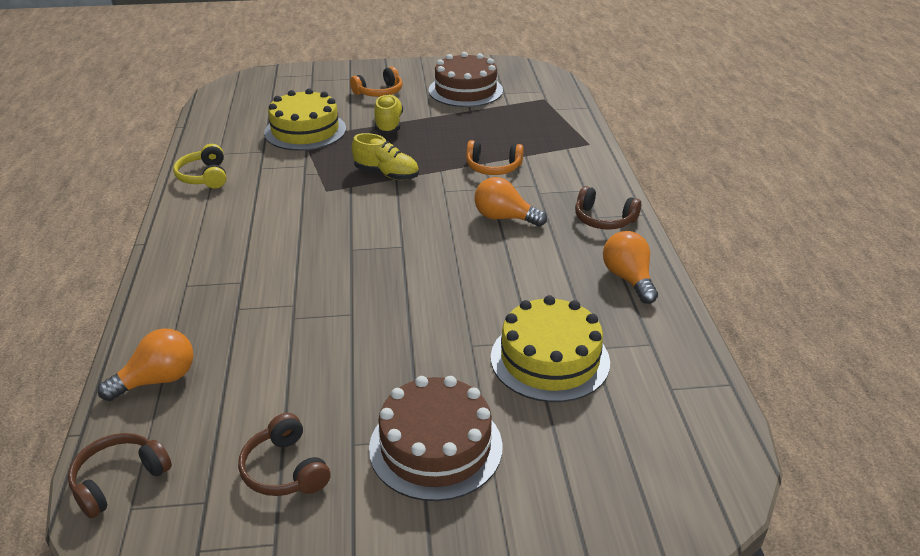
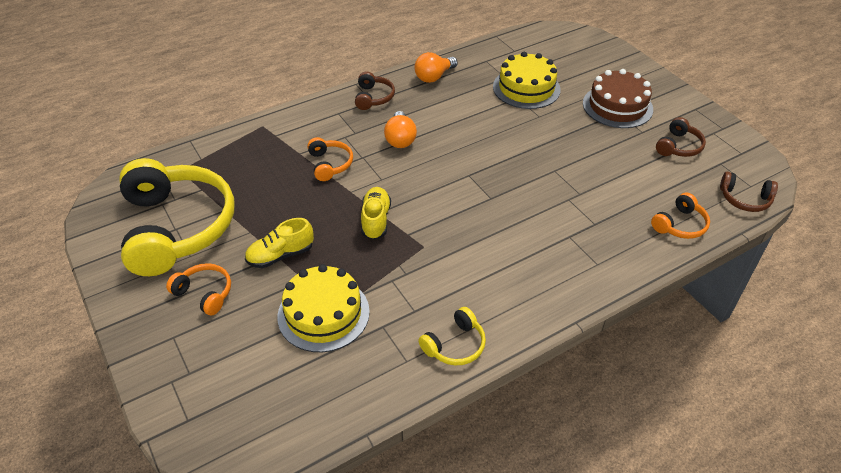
camera: 115 degrees left, 10 degrees up
orange light bulb [98,329,194,401] -> orange headphones [651,193,710,239]
brown cake [429,52,503,107] -> yellow headphones [119,158,234,276]

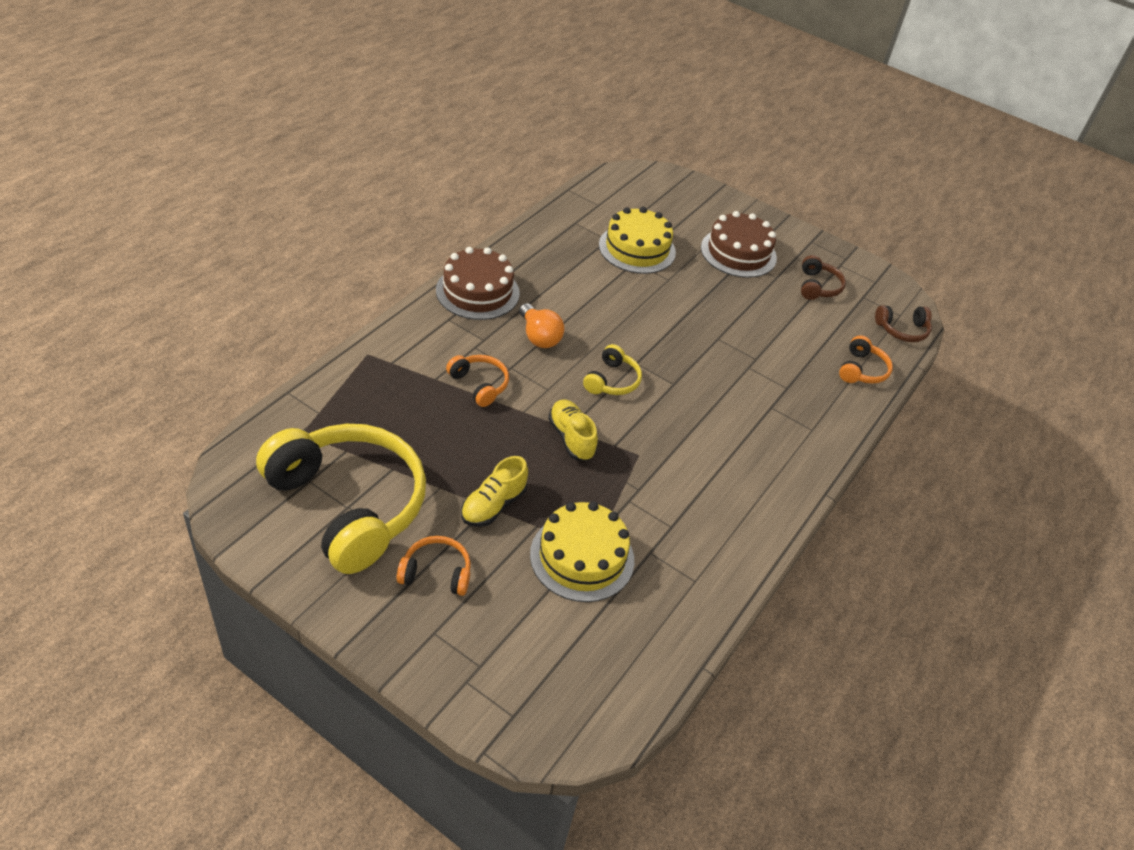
camera: 30 degrees left, 0 degrees up
brown headphones [355,71,395,110] -> brown cake [436,247,520,320]
orange light bulb [414,52,458,83] -> none
yellow headphones [418,307,486,365] -> yellow headphones moved to [583,344,642,395]

